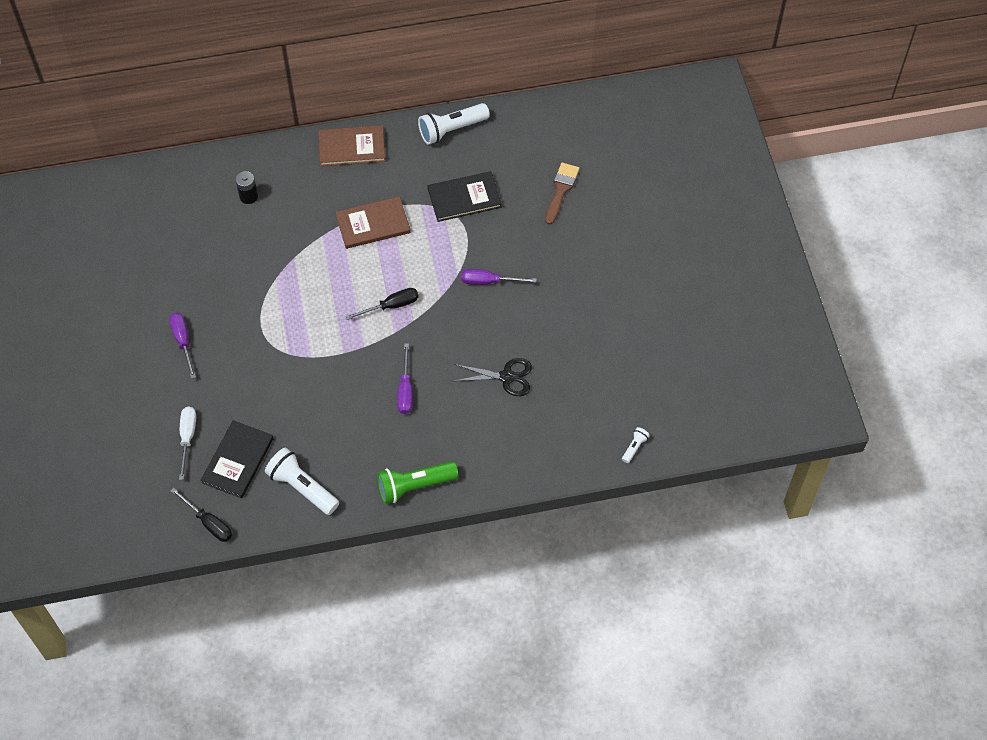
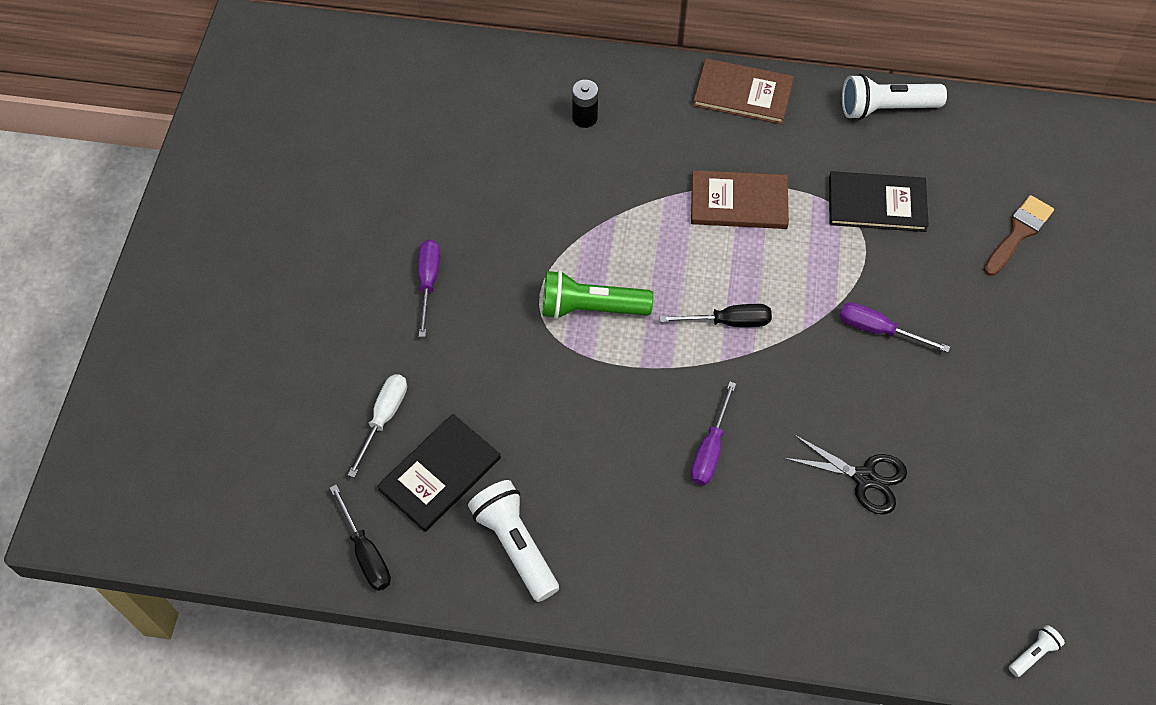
camera: 20 degrees right, 0 degrees up
green flashlight [377,461,459,504] -> green flashlight moved to [543,270,653,319]

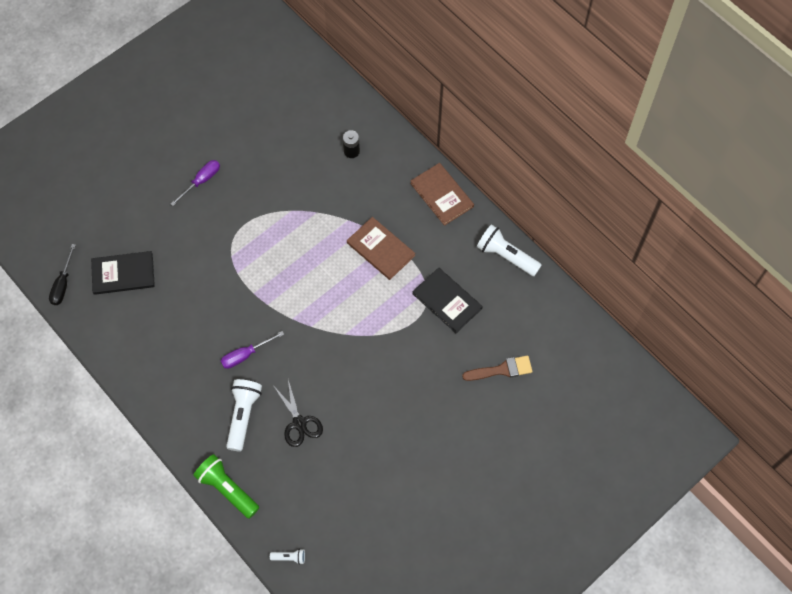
camera: 40 degrees right, 5 degrees up
white screwdriver [348,374,407,478] -> none
white flashlight [468,480,559,602] -> white flashlight moved to [226,379,262,452]
green flashlight [543,270,653,319] -> green flashlight moved to [194,454,259,519]
black screwdriver [660,304,772,327] -> none
purple screwdriver [840,302,950,352] -> none

